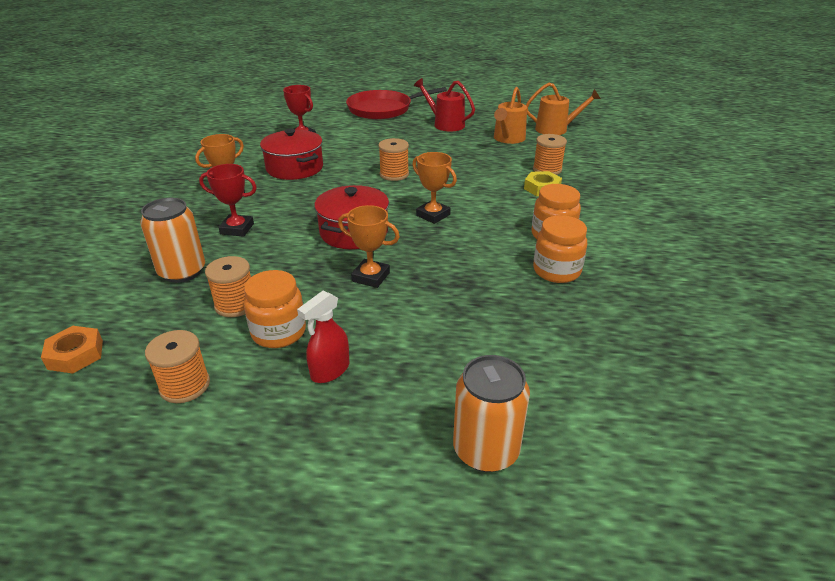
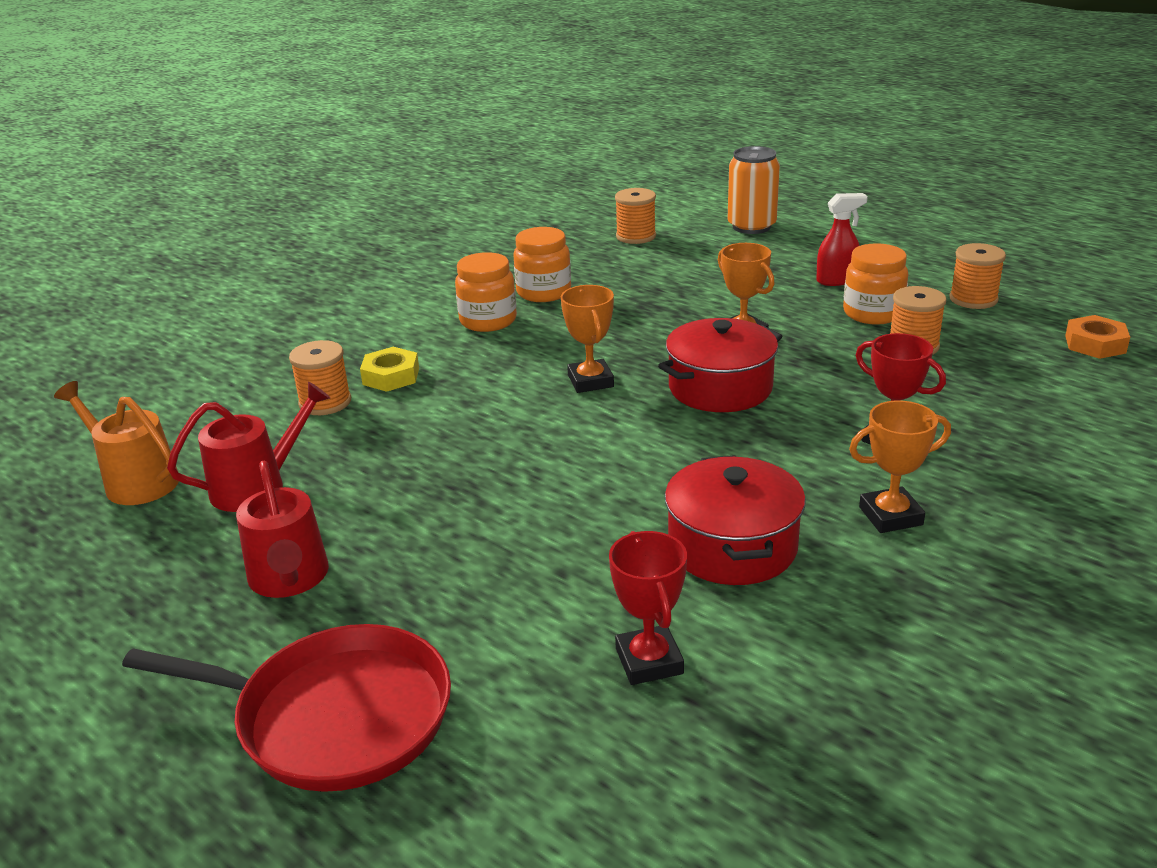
camera: 145 degrees left, 5 degrees down
orange can [140,198,205,283] -> none
orange spool [378,138,409,181] -> orange spool moved to [615,188,656,244]
orange watering can [494,87,527,144] -> red watering can [167,382,330,512]

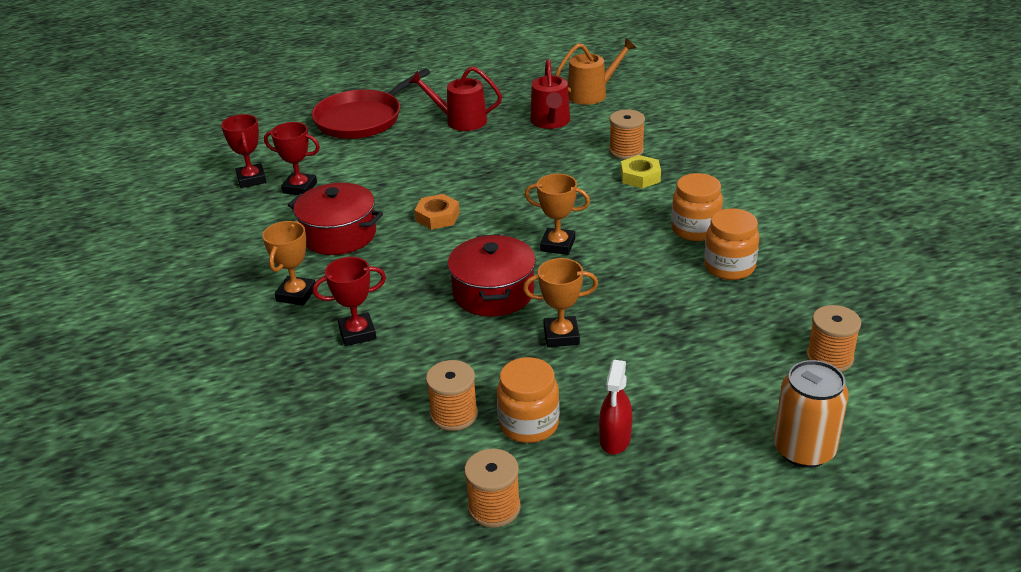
camera: 120 degrees right, 5 degrees up
orange nut [1065,315,1130,359] -> orange nut moved to [414,194,460,230]
none -> red trophy [221,114,266,188]

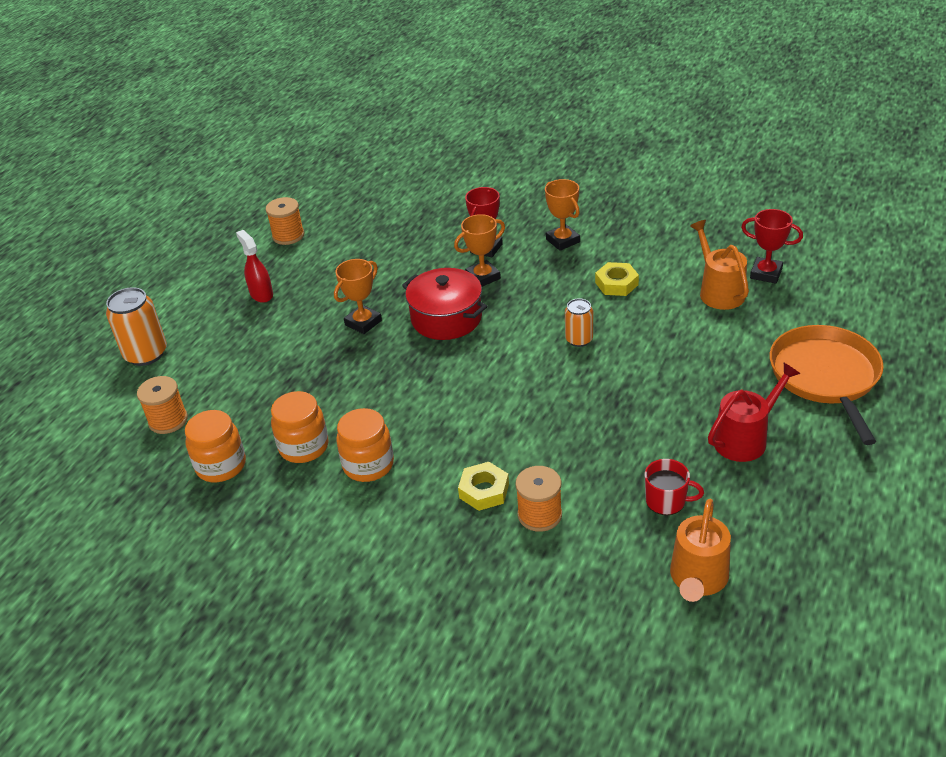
camera: 135 degrees right, 5 degrees up
red trophy [264,122,320,195] -> orange watering can [690,220,749,310]
red pot [288,183,383,255] -> yellow nut [595,262,639,296]
red pan [312,68,430,139] -> orange pan [769,325,884,445]
orange nut [414,194,460,230] -> orange can [565,298,593,347]
orange spool [426,360,478,431] -> none
orange jar [497,357,560,443] -> orange jar moved to [185,410,246,482]
orange trophy [525,174,590,255] -> orange trophy moved to [454,214,505,287]
red watering can [530,59,570,129] -> red mug [645,459,704,515]

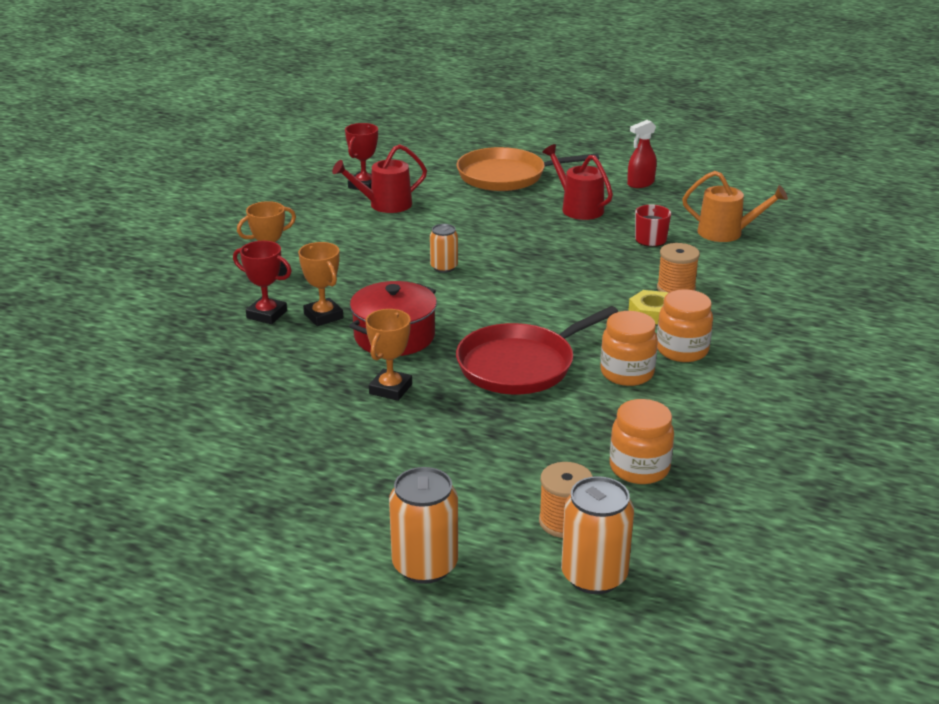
camera: 95 degrees left, 10 degrees down
red spray bottle [236,230,273,303] -> red spray bottle moved to [627,120,657,188]
orange spool [266,197,304,245] -> none
orange jar [271,391,329,463] -> orange jar moved to [657,289,713,362]
orange trophy [334,259,382,334] -> orange trophy turned 75 degrees clockwise [365,309,412,401]
yellow nut [595,262,639,296] -> none
orange watering can [690,220,749,310] -> red watering can [332,144,427,213]
none -> red pan [456,306,618,394]
none -> orange can [561,476,634,594]

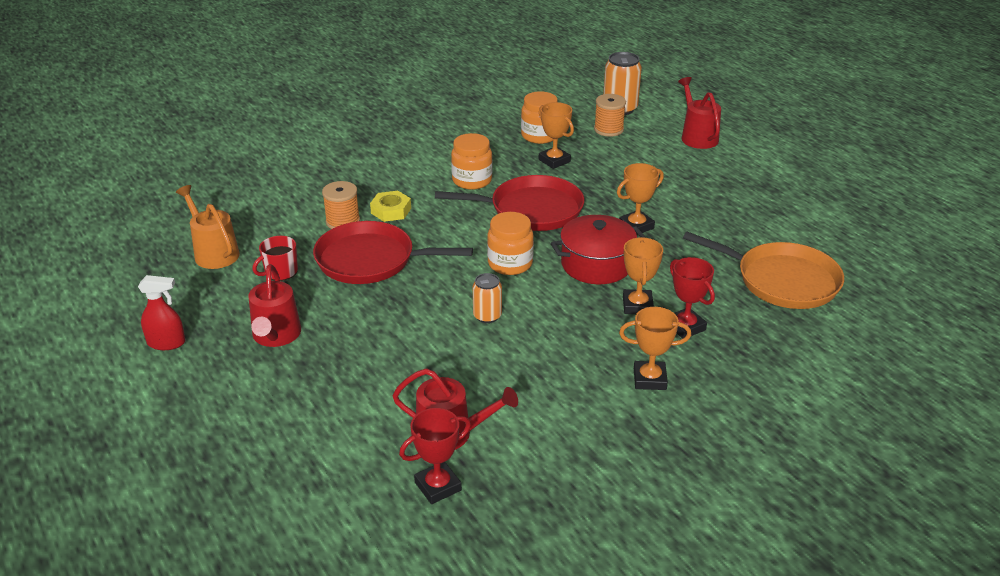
camera: 145 degrees left, 5 degrees up
orange can [389,467,458,584] -> red watering can [678,77,721,149]
orange pan [457,147,599,191] -> orange pan moved to [683,232,844,309]
orange jar [657,289,713,362] -> orange jar moved to [487,212,534,275]
none -> red pan [313,221,473,284]
none -> orange trophy [539,102,574,169]

